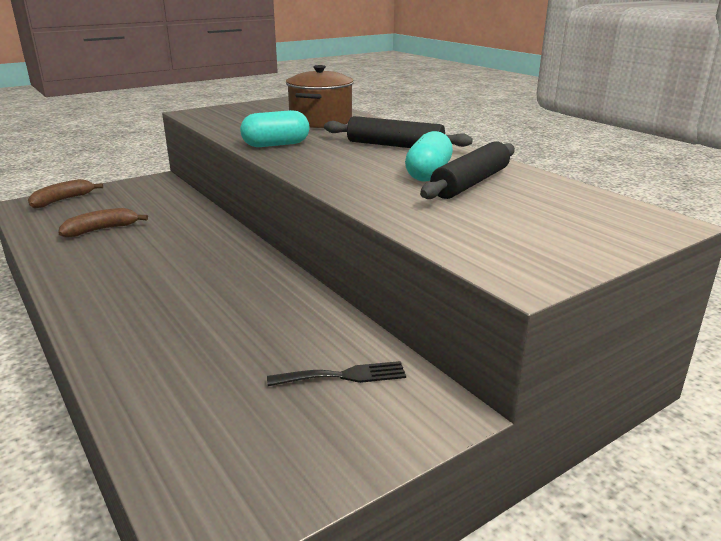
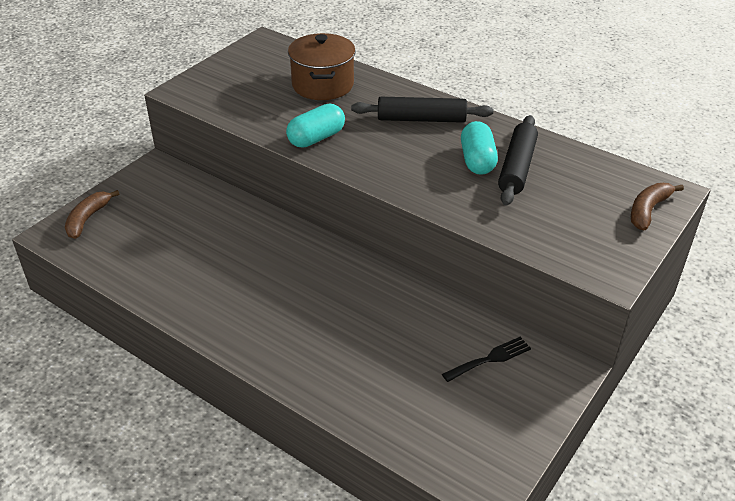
camera: 20 degrees left, 15 degrees up
brown banana [58,208,148,238] -> brown banana moved to [631,183,684,230]

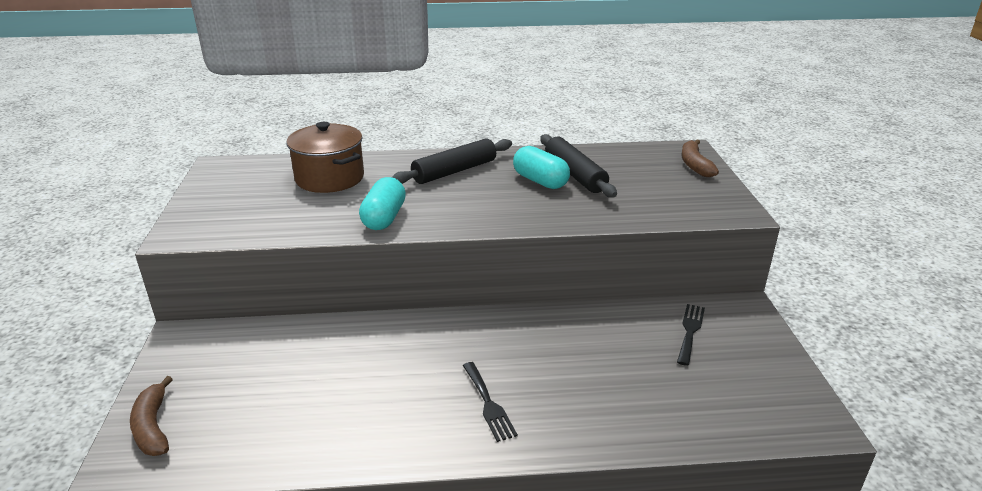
camera: 40 degrees left, 10 degrees down
none -> black fork [462,362,518,442]

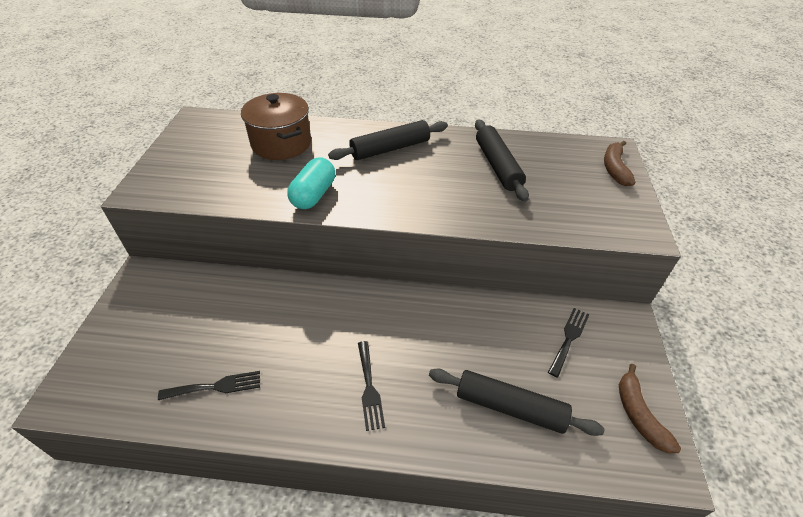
camera: 10 degrees right, 15 degrees up
brown banana [130,376,173,456] -> brown banana moved to [619,364,681,453]
turquoise capsule [513,146,570,189] -> none
none -> black fork [158,371,260,400]
none -> black rolling pin [429,369,604,436]

